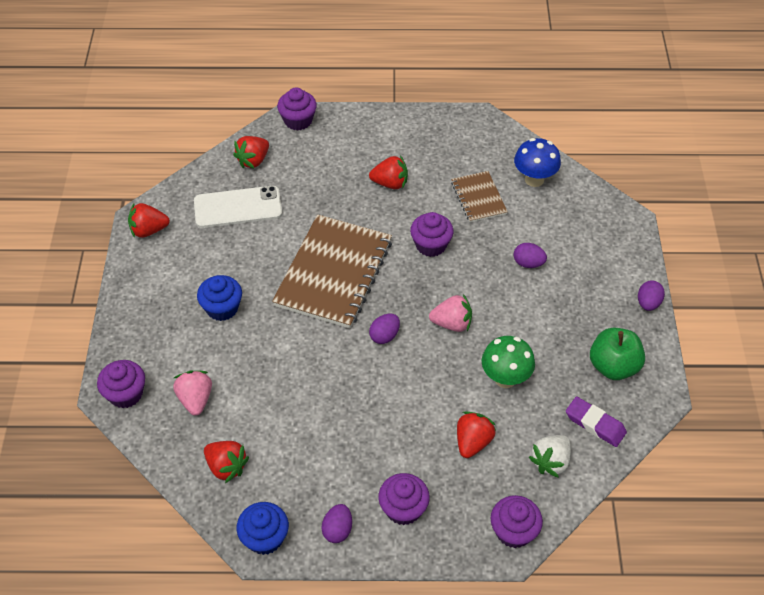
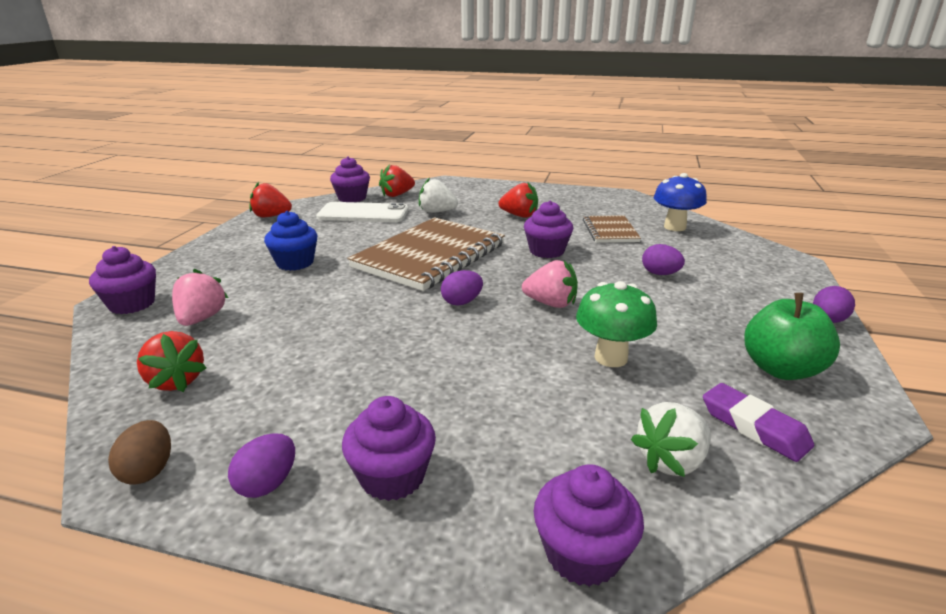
camera: 15 degrees right, 25 degrees down
blue cupcake [236,502,289,555] -> brown egg [108,420,171,485]
purple cupcake [277,87,317,131] -> purple cupcake moved to [330,157,370,202]
red strawberry [457,411,496,458] -> none
none -> white strawberry [419,178,458,213]

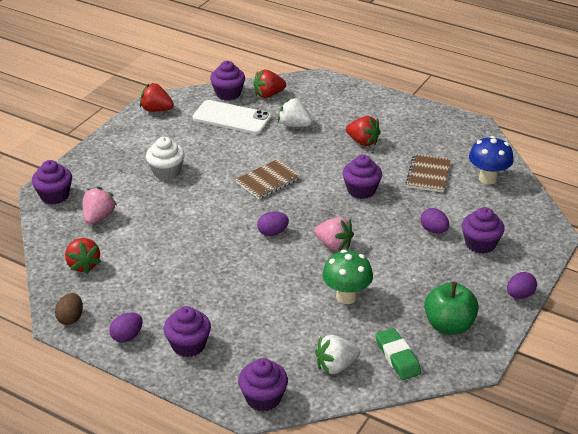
camera: 15 degrees right, 10 degrees up
blue cupcake [264,211,318,271] -> white cupcake [146,137,185,180]
brown notebook [347,217,505,291] -> brown notebook [235,159,301,199], size x0.51
purple eraser [703,383,814,462] -> green eraser [375,328,421,380]
none -> purple cupcake [462,207,504,254]

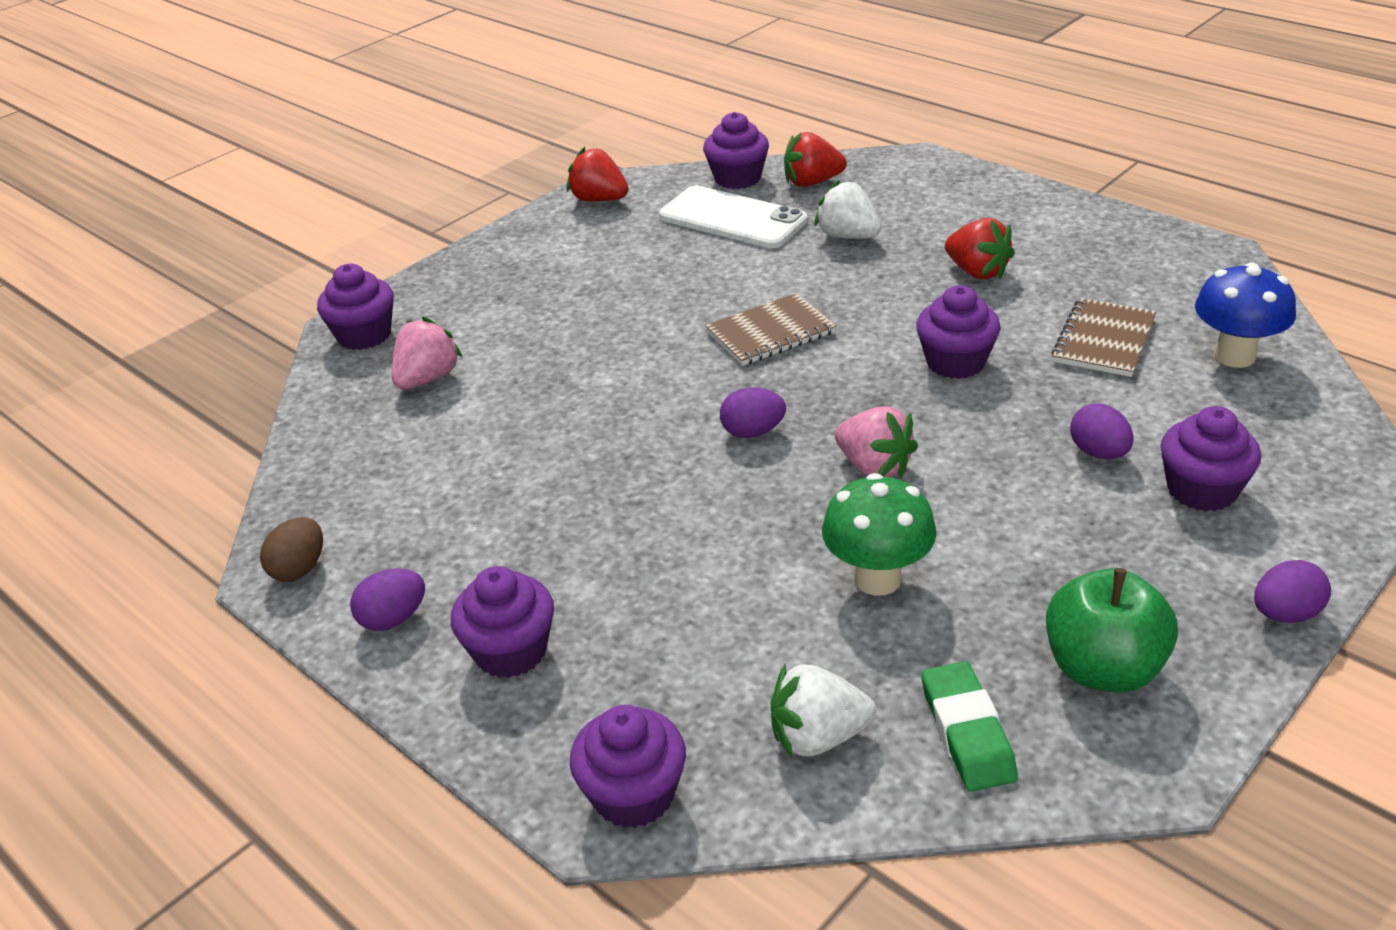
camera: 15 degrees right, 0 degrees up
red strawberry [65,238,101,274] -> none
white cupcake [146,137,185,180] -> none

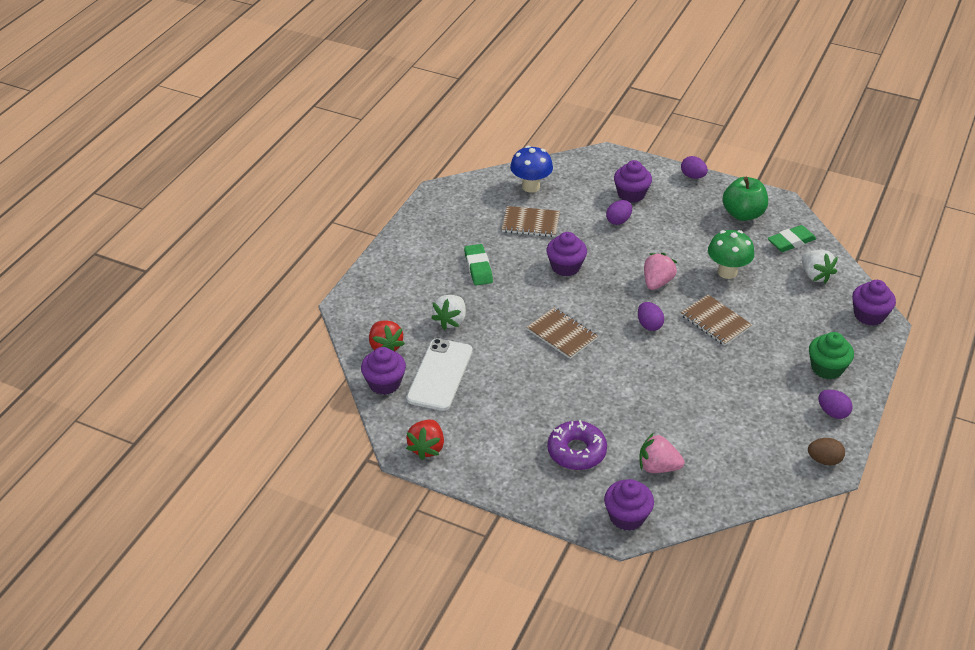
camera: 110 degrees left, 5 degrees up
purple cupcake [451,566,554,678] -> green cupcake [809,332,854,379]
red strawberry [945,218,1015,279] -> green eraser [464,244,493,285]
none -> purple donut [547,420,607,470]
none -> brown notebook [681,295,752,346]

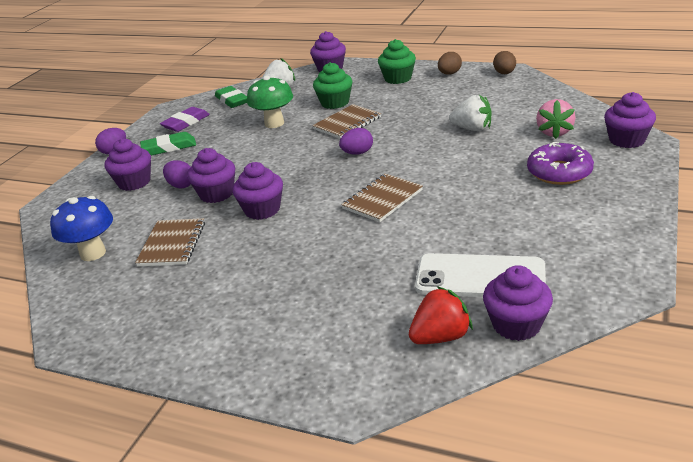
camera: 90 degrees left, 10 degrees down
red strawberry [406,420,444,460] -> none
white strawberry [431,295,466,330] -> white strawberry moved to [449,95,492,131]
green eraser [464,244,493,285] -> green eraser moved to [140,132,196,155]
pink strawberry [644,253,677,290] -> none
green apple [723,177,768,221] -> purple eraser [160,107,210,132]
purple egg [818,390,853,419] -> brown egg [438,52,462,75]
none -> purple cupcake [187,148,235,203]
none -> green cupcake [313,62,352,109]

